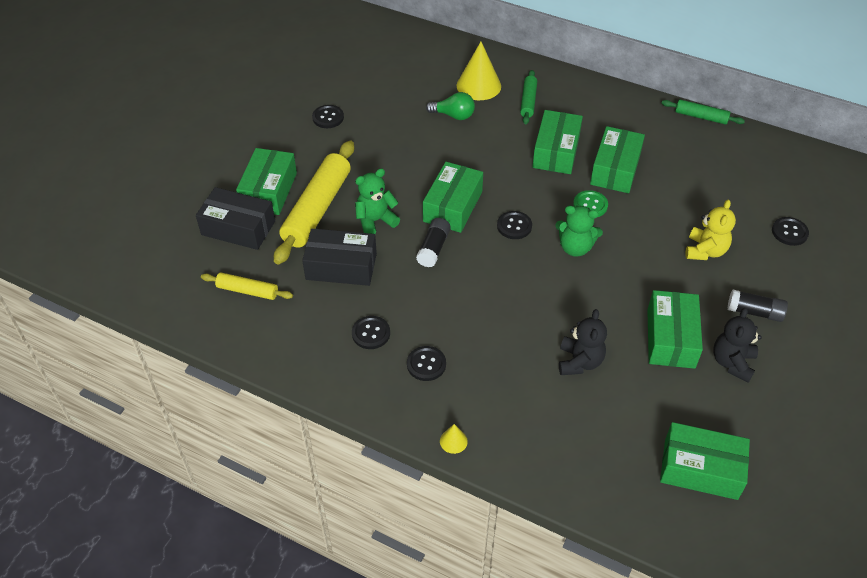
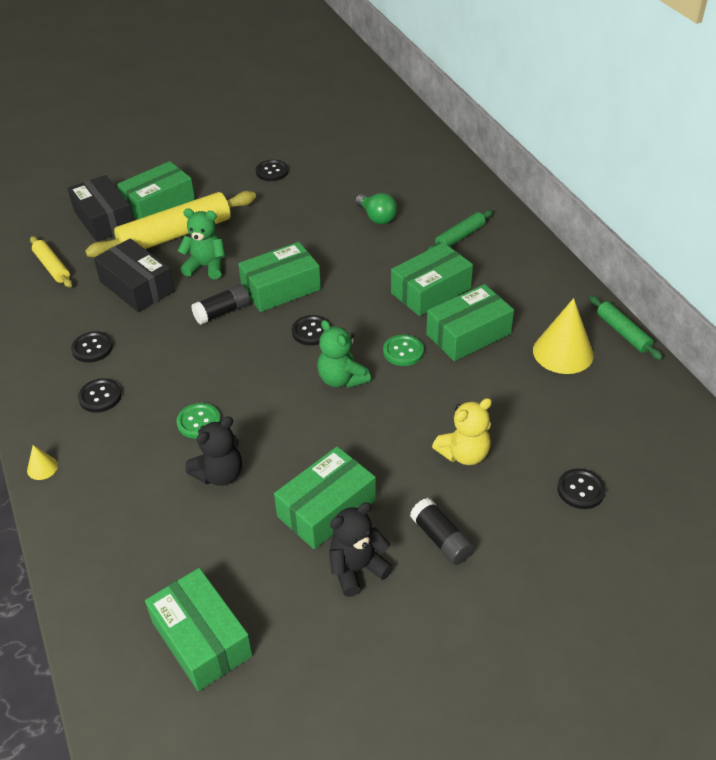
camera: 40 degrees right, 5 degrees down
yellow cone [456,42,501,100] -> yellow cone moved to [533,298,594,374]
none -> green button [176,403,221,439]

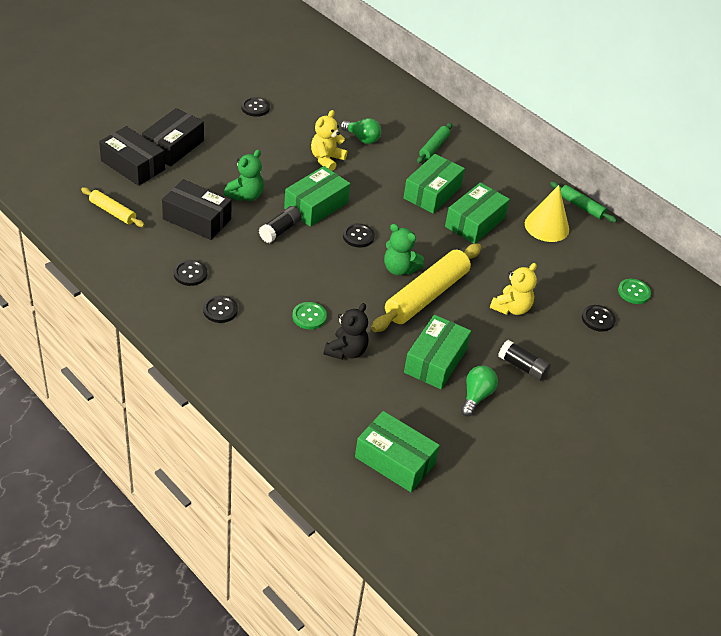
camera: 25 degrees left, 0 degrees up
yellow cone [27,445,58,480] -> none
yellow rolling pin [85,191,256,258] -> yellow rolling pin moved to [371,244,481,332]
green box [117,161,195,220] -> black box [142,108,204,166]
green teddy bear [178,209,225,279] -> green teddy bear turned 135 degrees clockwise [224,150,264,201]
black teddy bear [329,502,393,597] -> green light bulb [461,366,498,417]
green button [383,334,424,366] -> green button moved to [618,279,651,304]
none -> yellow teddy bear [311,110,347,171]

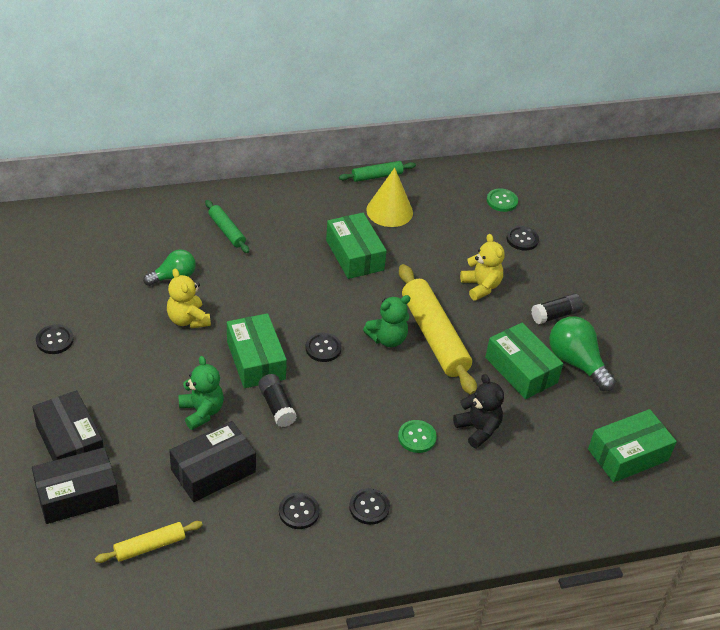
camera: 60 degrees left, 0 degrees up
green box [403,154,465,214] -> none
green light bulb [461,366,498,417] -> green light bulb [549,316,616,391], size x1.50

